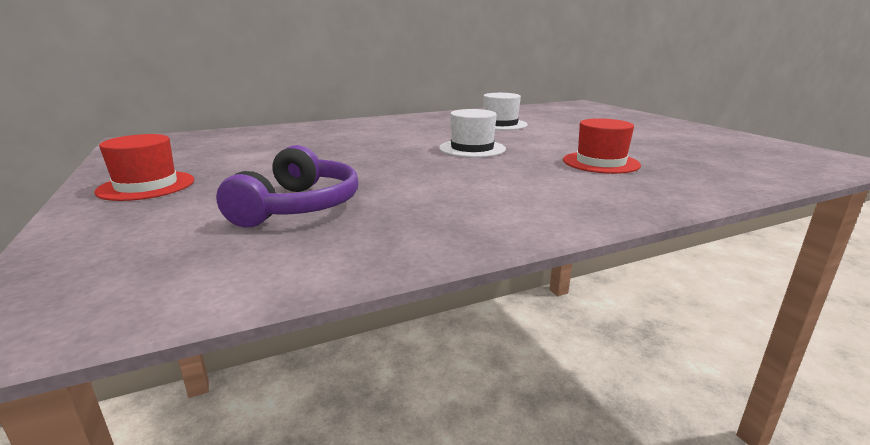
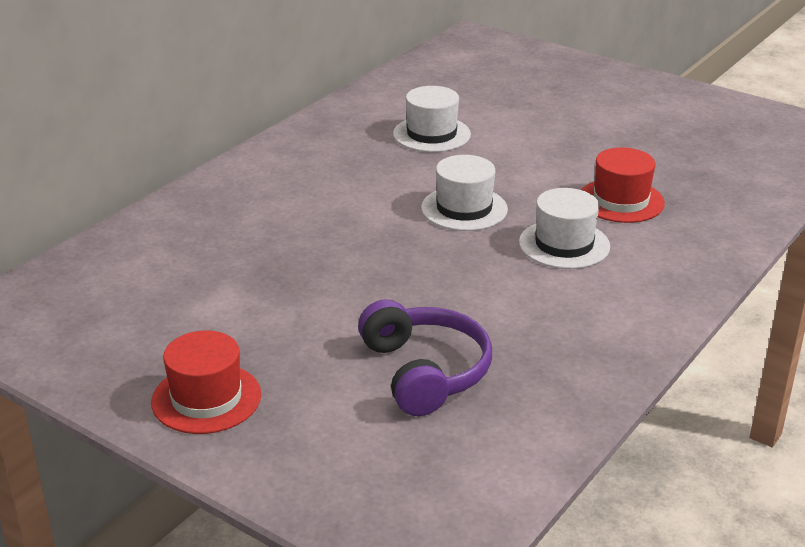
camera: 30 degrees left, 10 degrees up
none -> white hat [519,188,610,269]

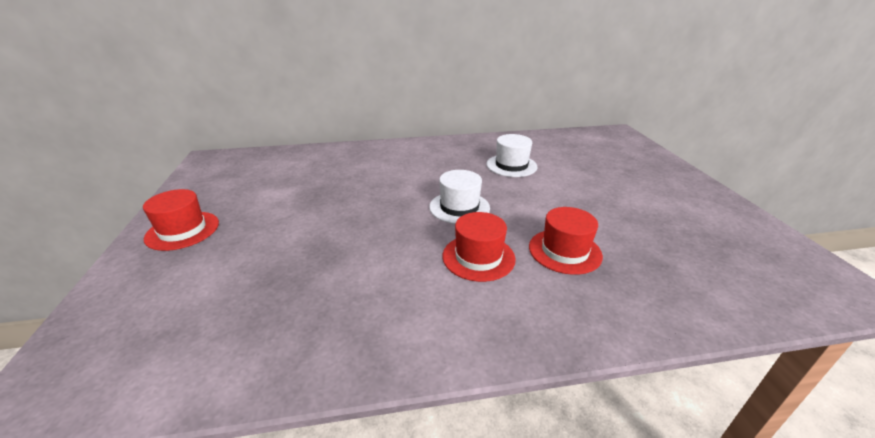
camera: 45 degrees right, 0 degrees up
purple headphones [358,299,492,416] -> none
white hat [519,188,610,269] -> red hat [443,212,516,282]

